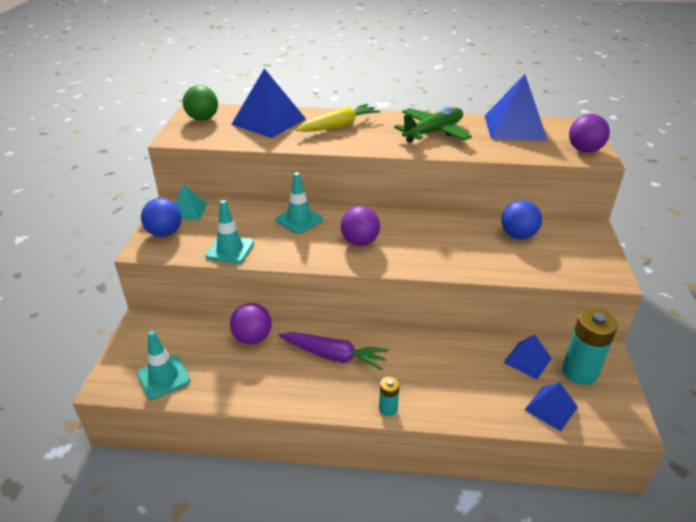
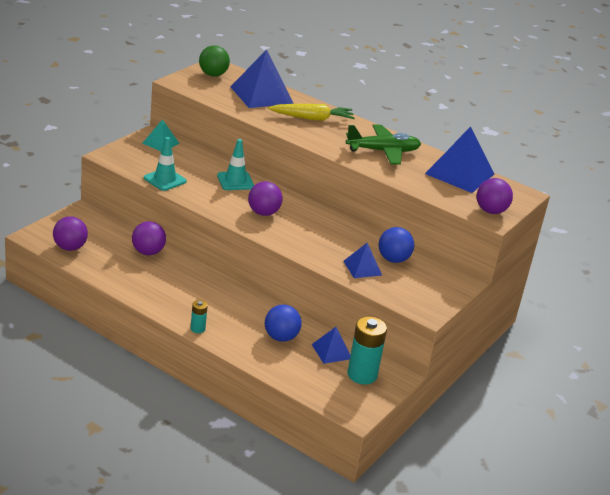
camera: 25 degrees right, 5 degrees down
turquoise traffic cone [137,331,191,399] -> purple ball [53,216,88,251]
blue ball [141,198,182,237] -> blue ball moved to [265,305,302,342]
purple carrot [278,332,389,371] -> none
blue pyramid [524,382,578,431] -> blue pyramid moved to [343,243,382,278]

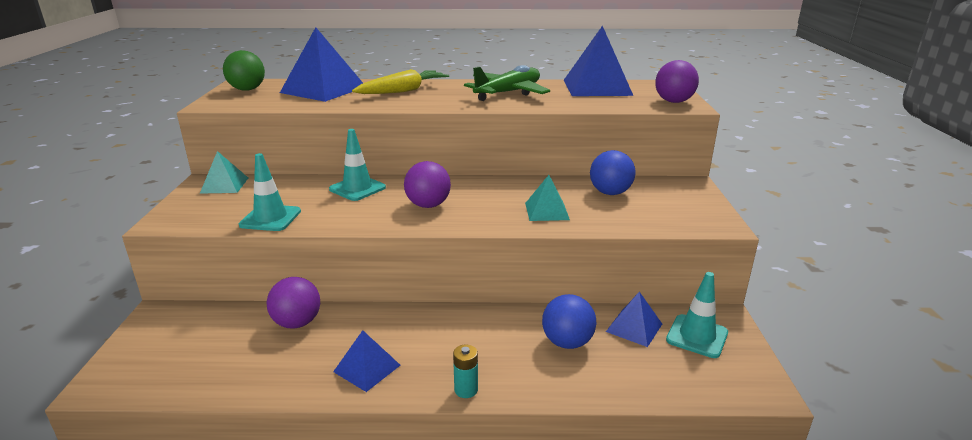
camera: 30 degrees left, 5 degrees down
purple ball [53,216,88,251] -> none
blue pyramid [343,243,382,278] -> blue pyramid moved to [333,330,400,392]
turquoise battery [347,317,387,385] -> turquoise traffic cone [666,272,728,358]
none -> turquoise pyramid [525,175,570,221]

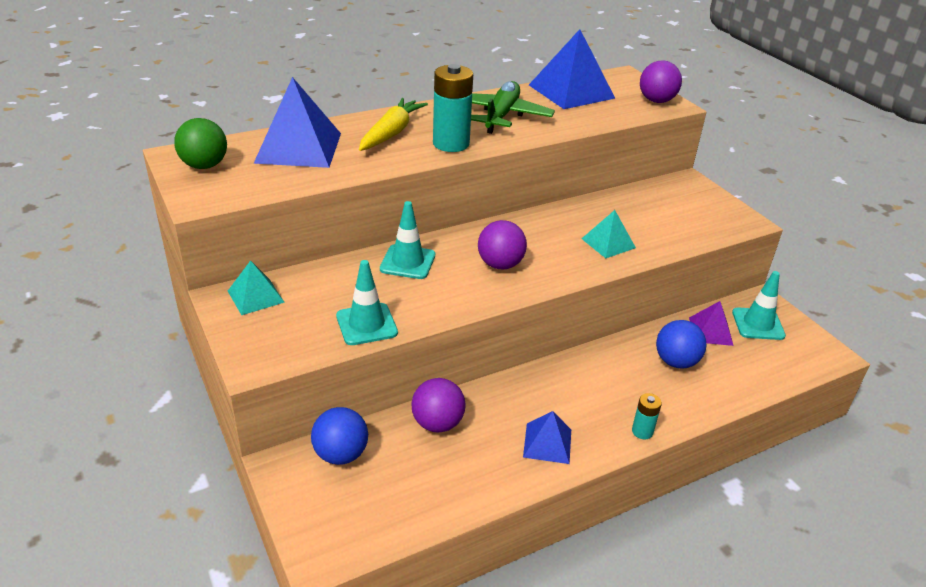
camera: 30 degrees left, 10 degrees up
blue ball [590,150,635,195] -> blue ball moved to [311,407,368,465]
blue pyramid [606,291,662,347] -> purple pyramid [689,301,734,346]
none -> turquoise battery [433,64,473,152]

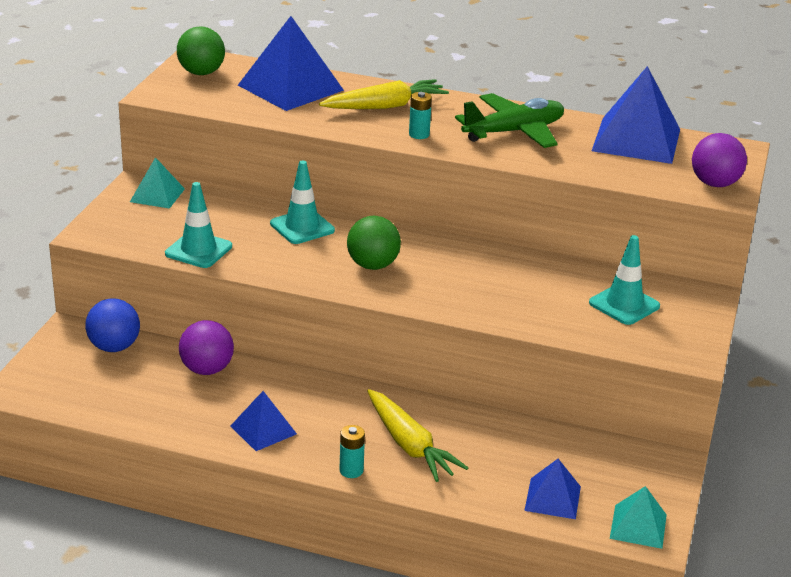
camera: 45 degrees right, 5 degrees down
turquoise battery [433,64,473,152] -> turquoise battery [409,92,432,139], size x0.51
purple ball [478,220,527,269] -> green ball [347,216,401,270]
turquoise pyramid [582,210,636,258] -> turquoise pyramid moved to [610,486,667,549]
blue ball [656,320,707,369] -> none
purple pyramid [689,301,734,346] -> none
turquoise traffic cone [732,271,786,340] -> turquoise traffic cone moved to [589,235,660,325]
none -> yellow carrot [367,389,468,482]
none -> blue pyramid [524,459,581,519]

